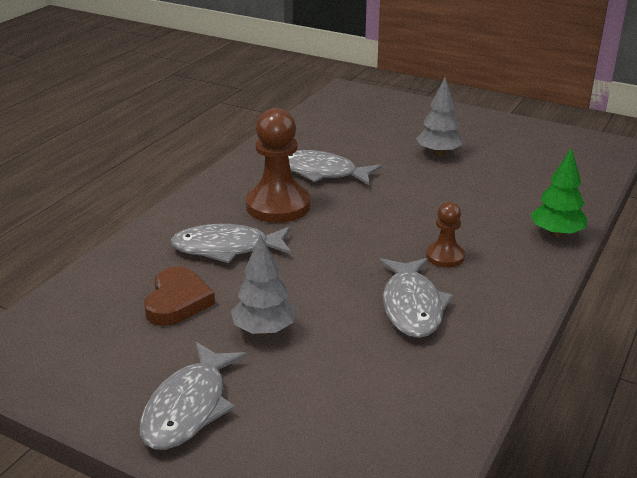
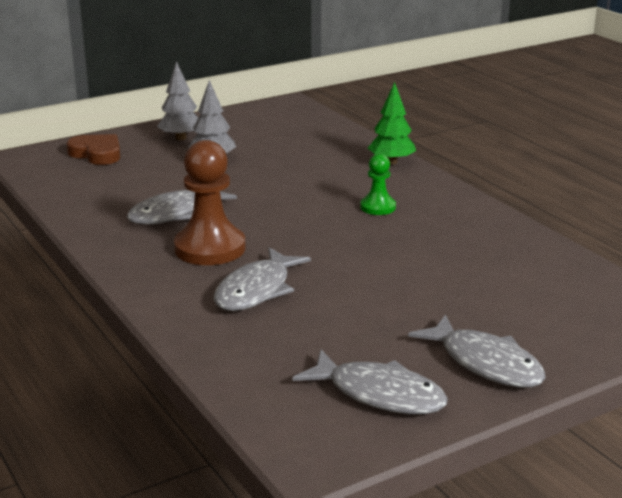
camera: 60 degrees left, 5 degrees down
brown heart [144,267,215,326] -> brown heart moved to [66,134,121,165]
grey tree [231,234,296,335] -> grey tree moved to [157,61,199,140]
grey fish [380,258,453,338] -> grey fish moved to [292,350,448,414]
brown pawn [426,202,465,268] -> green pawn [360,153,396,215]

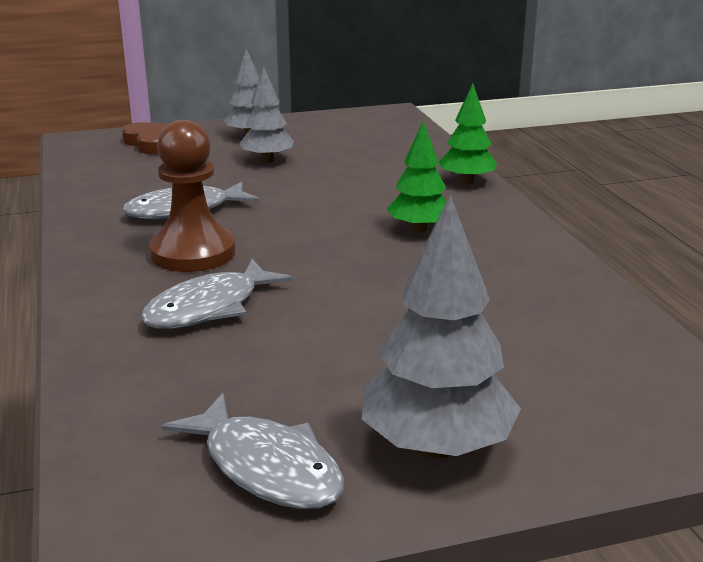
camera: 15 degrees right, 0 degrees up
green pawn [360,153,396,215] -> green tree [387,121,447,232]
grey fish [408,314,546,388] -> grey tree [362,195,521,458]

